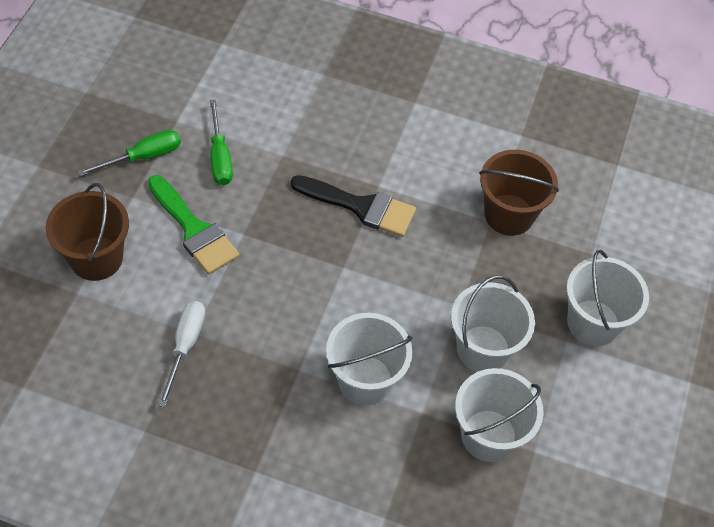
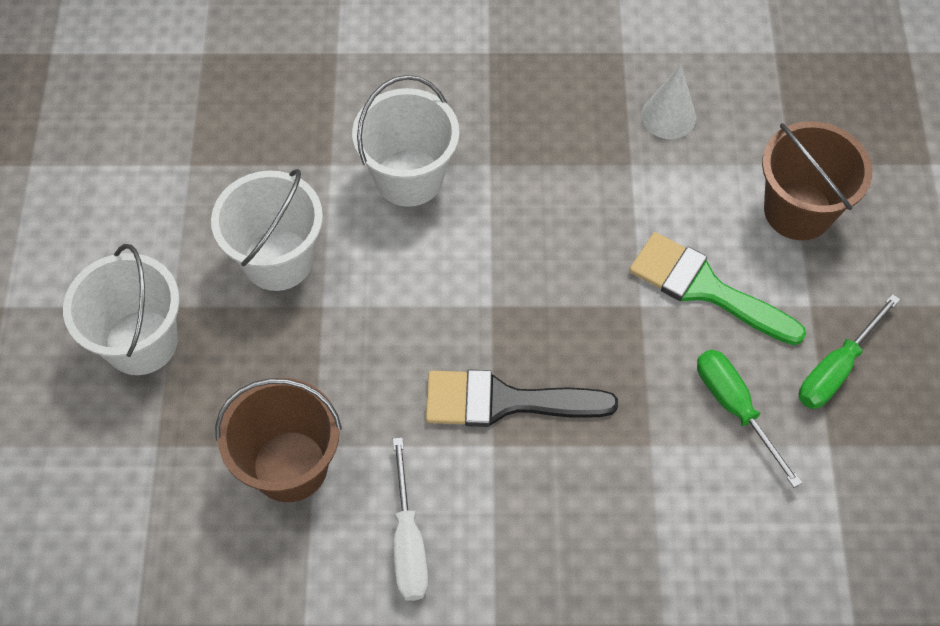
camera: 165 degrees right, 5 degrees up
white screwdriver [158,301,205,407] -> white screwdriver moved to [393,437,429,601]
white bucket [455,368,544,462] -> none
none -> white cone [641,64,696,139]

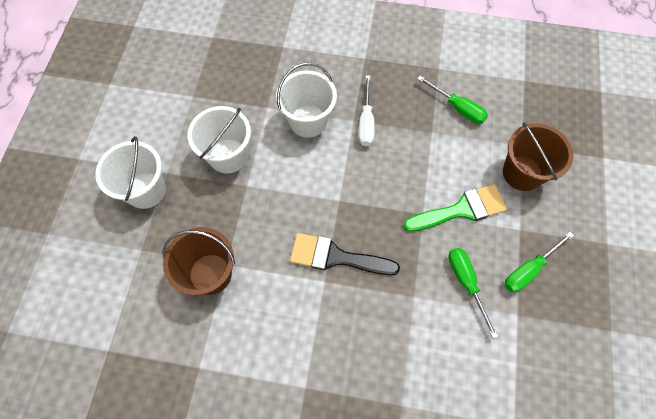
camera: 10 degrees right, 5 degrees up
white screwdriver [393,437,429,601] -> white screwdriver moved to [359,75,375,146]
green brush [629,232,806,345] -> green brush turned 120 degrees clockwise [403,184,507,232]
white cone [641,64,696,139] -> green screwdriver [417,76,488,124]

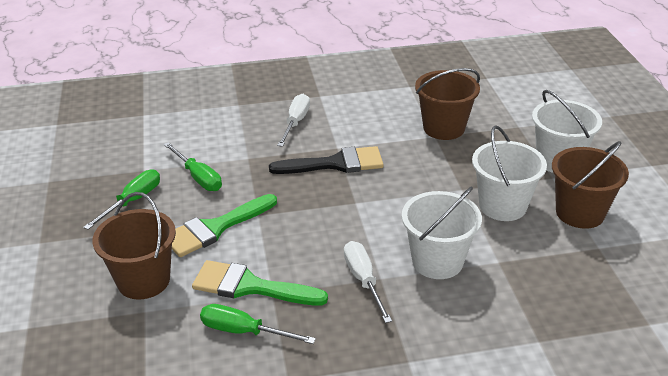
camera: 160 degrees right, 30 degrees down
none -> green brush [192,260,328,306]
none -> white screwdriver [277,94,310,147]
none -> brown bucket [552,141,629,229]

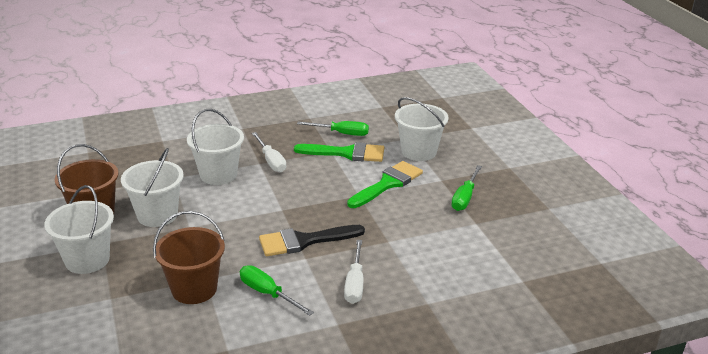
camera: 170 degrees right, 5 degrees down
brown bucket [92,192,176,299] -> white bucket [395,97,448,161]
green screwdriver [164,142,222,191] -> green screwdriver moved to [240,266,314,316]

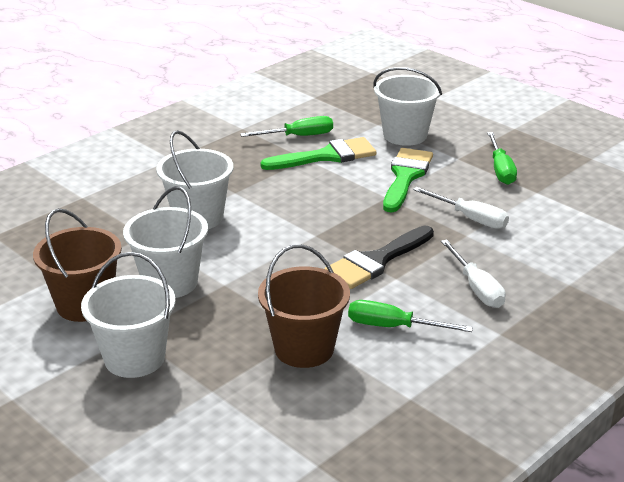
camera: 25 degrees left, 0 degrees up
white screwdriver [252,132,286,173] -> white screwdriver moved to [413,187,509,229]

